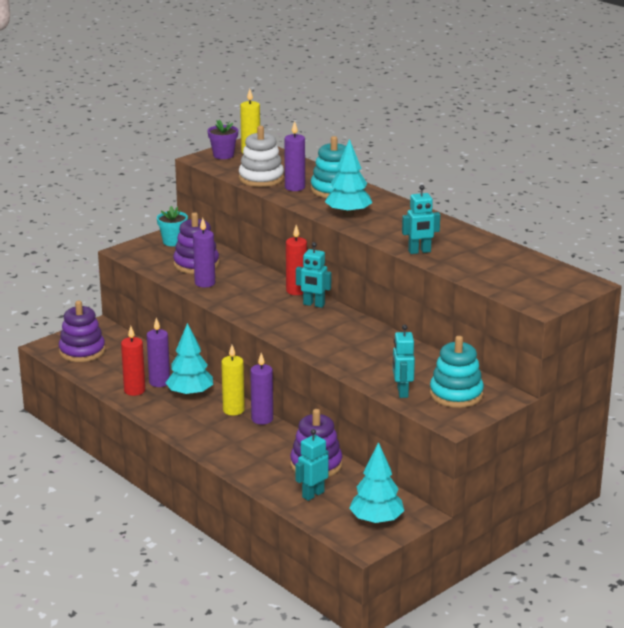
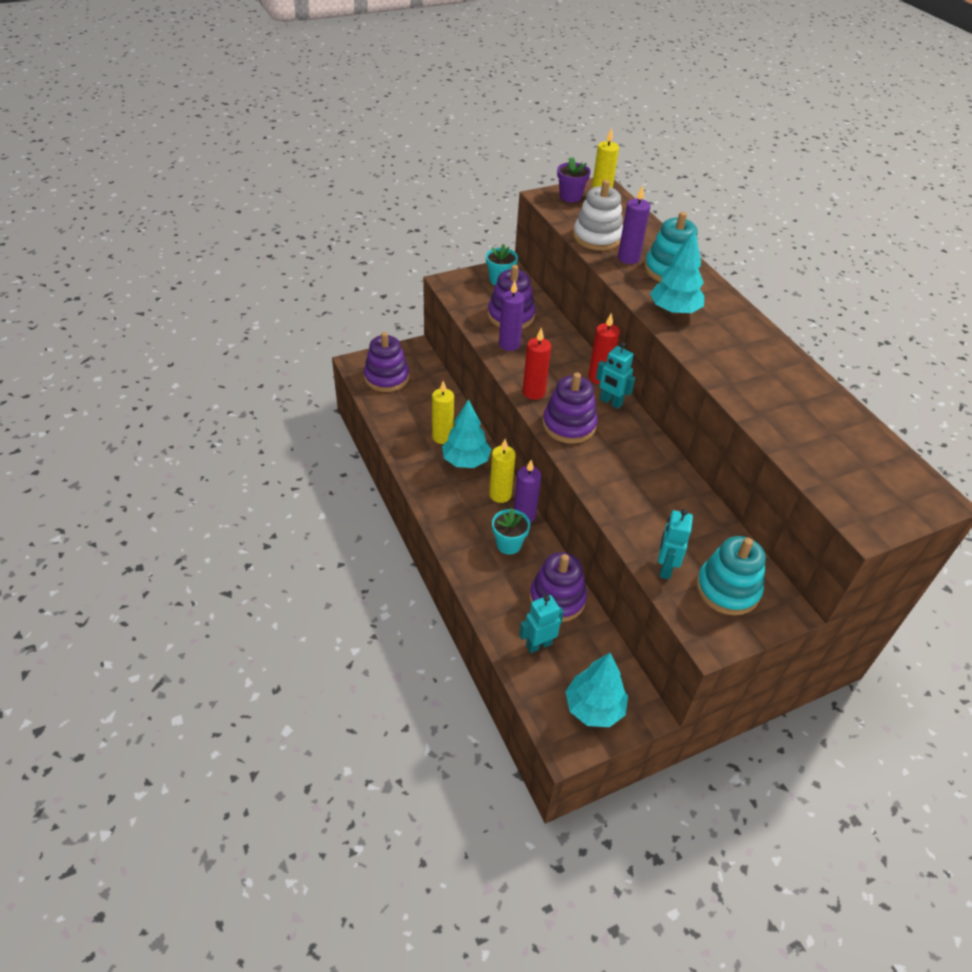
camera: 15 degrees right, 20 degrees up
red candle [121,326,145,396] -> red candle moved to [523,328,551,400]
purple candle [147,317,170,387] -> yellow candle [432,381,454,444]
turquoise robot [402,185,440,254] -> none
none -> turquoise flower pot [492,508,530,555]
none -> purple stacking toy [543,372,598,444]

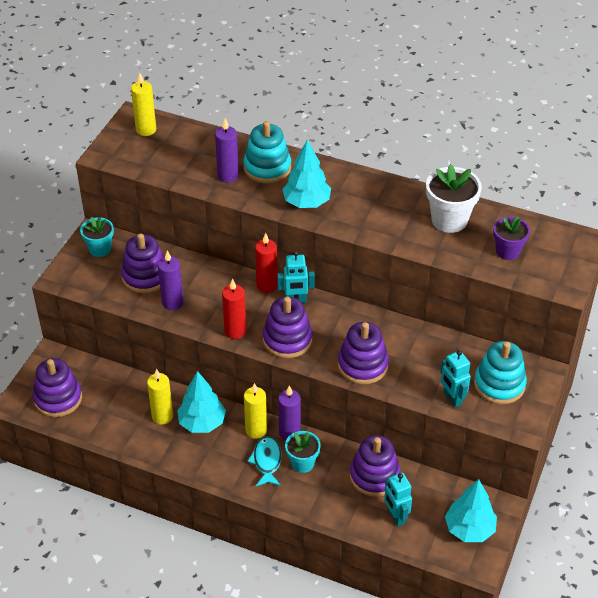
camera: 40 degrees left, 0 degrees up
turquoise robot [519,595,564,653] -> turquoise robot turned 45 degrees counterclockwise [384,473,412,526]
purple flower pot [557,157,591,203] -> purple flower pot moved to [493,216,530,260]
white stacking toy [573,180,623,251] -> none
none -> turquoise fish [247,436,282,486]
none -> purple stacking toy [338,322,389,385]
none -> white flower pot [426,164,482,233]

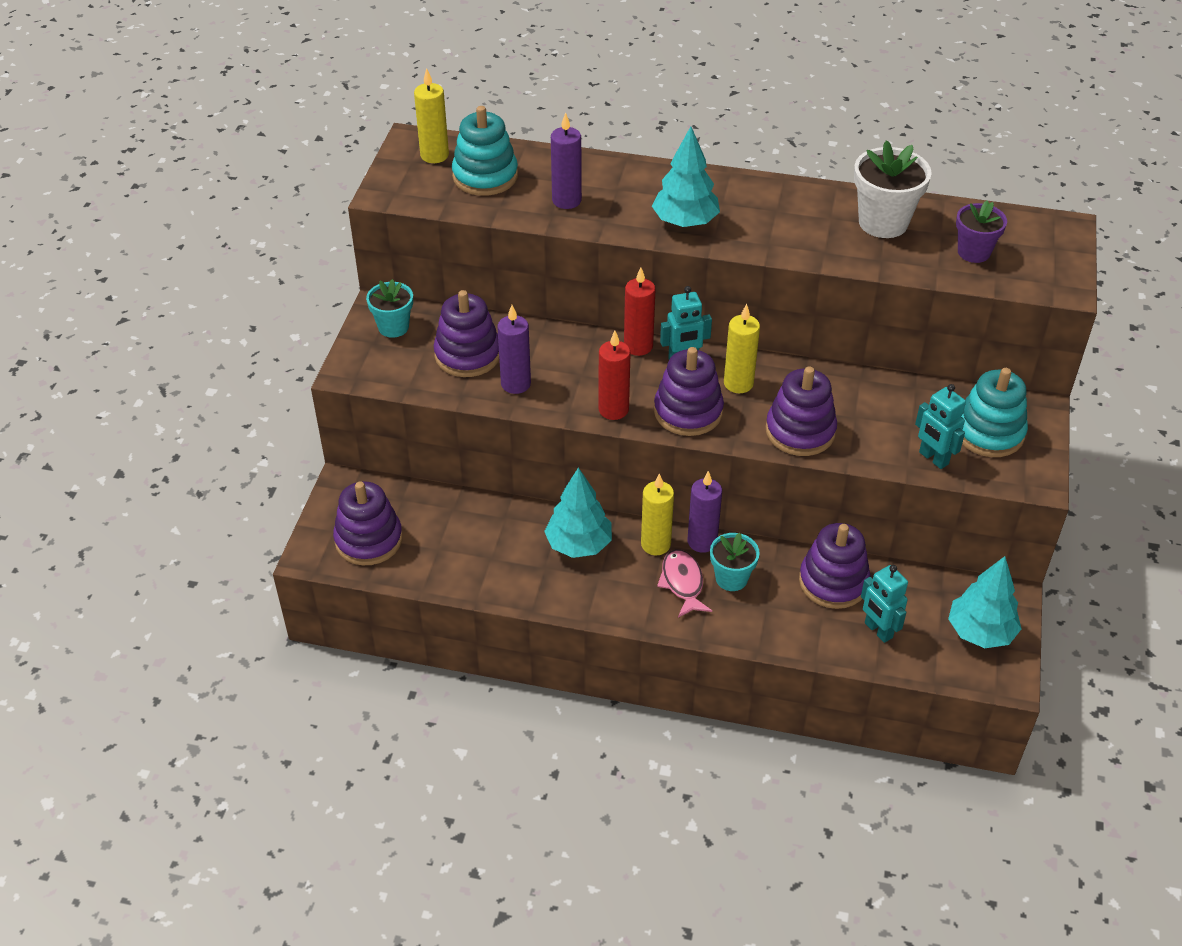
camera: 10 degrees left, 0 degrees up
yellow candle [147,369,173,425] -> yellow candle moved to [724,304,760,393]
turquoise stacking toy [243,121,291,184] -> turquoise stacking toy moved to [452,106,518,196]
turquoise fish [247,436,282,486] -> pink fish [657,549,712,618]

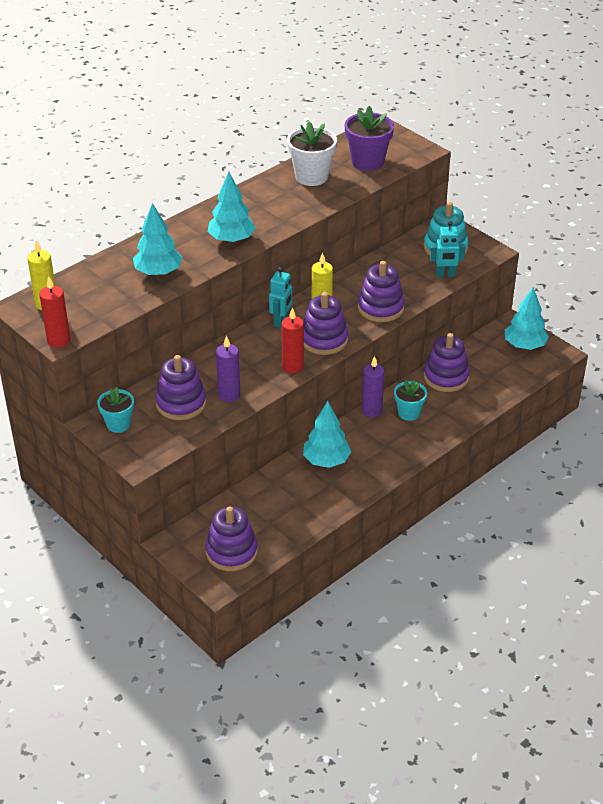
camera: 55 degrees left, 5 degrees down
turquoise stacking toy [452,106,518,196] -> none
purple candle [551,112,582,209] -> turquoise tree [133,203,182,276]
red candle [624,267,656,356] -> red candle moved to [39,276,70,348]
yellow candle [641,473,674,555] -> none
pink fish [657,549,712,618] -> none
turquoise robot [861,565,908,643] -> none
purple flower pot [956,201,1007,263] -> purple flower pot [345,106,394,171], size x1.55

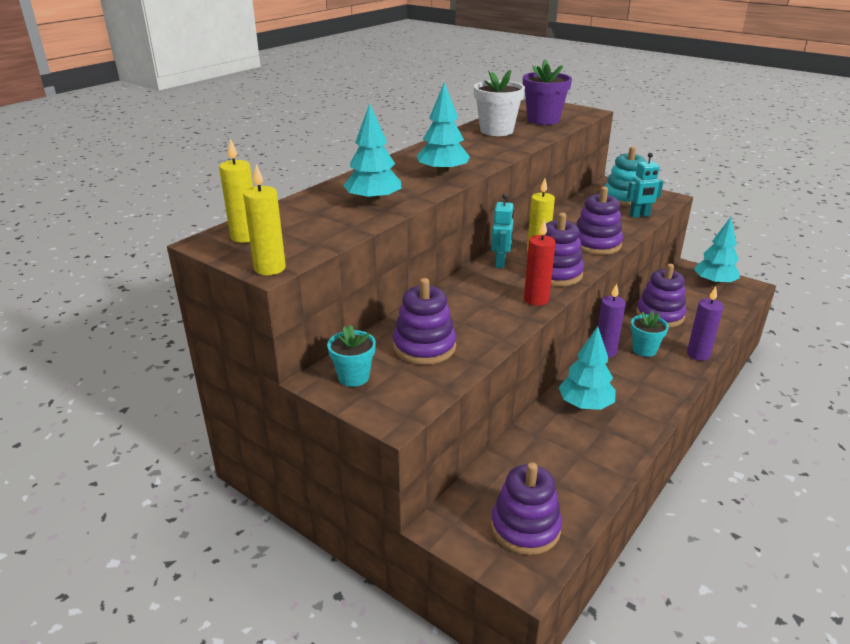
camera: 10 degrees left, 10 degrees down
red candle [39,276,70,348] -> yellow candle [243,164,286,275]
purple candle [216,335,240,402] -> purple candle moved to [687,286,724,361]

